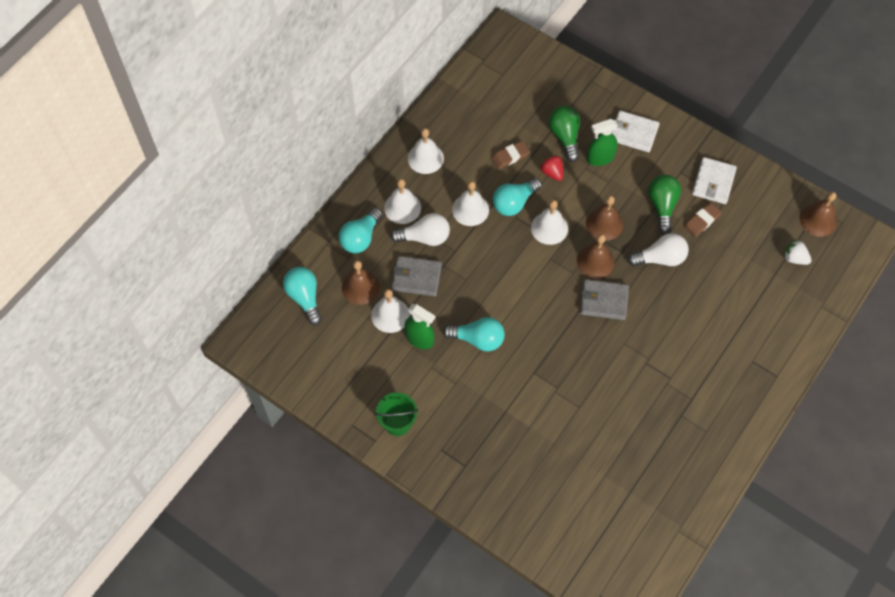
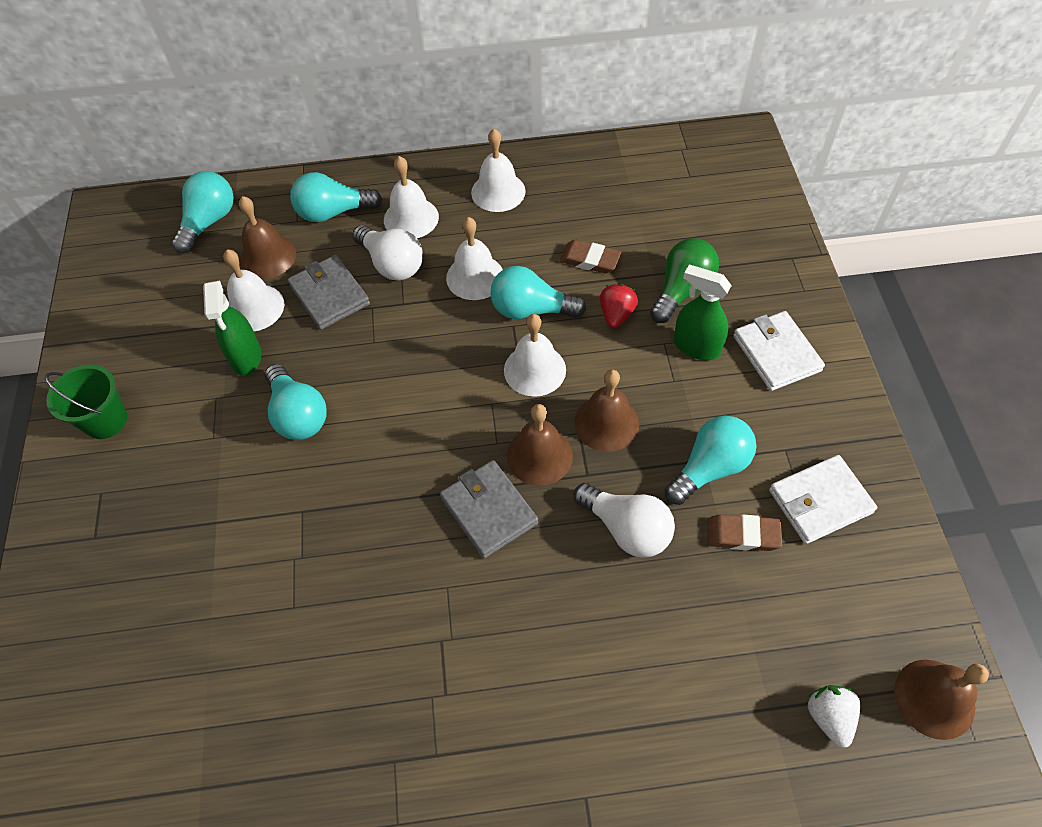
camera: 50 degrees right, 5 degrees down
green light bulb [648,174,681,233] -> turquoise light bulb [665,416,757,505]

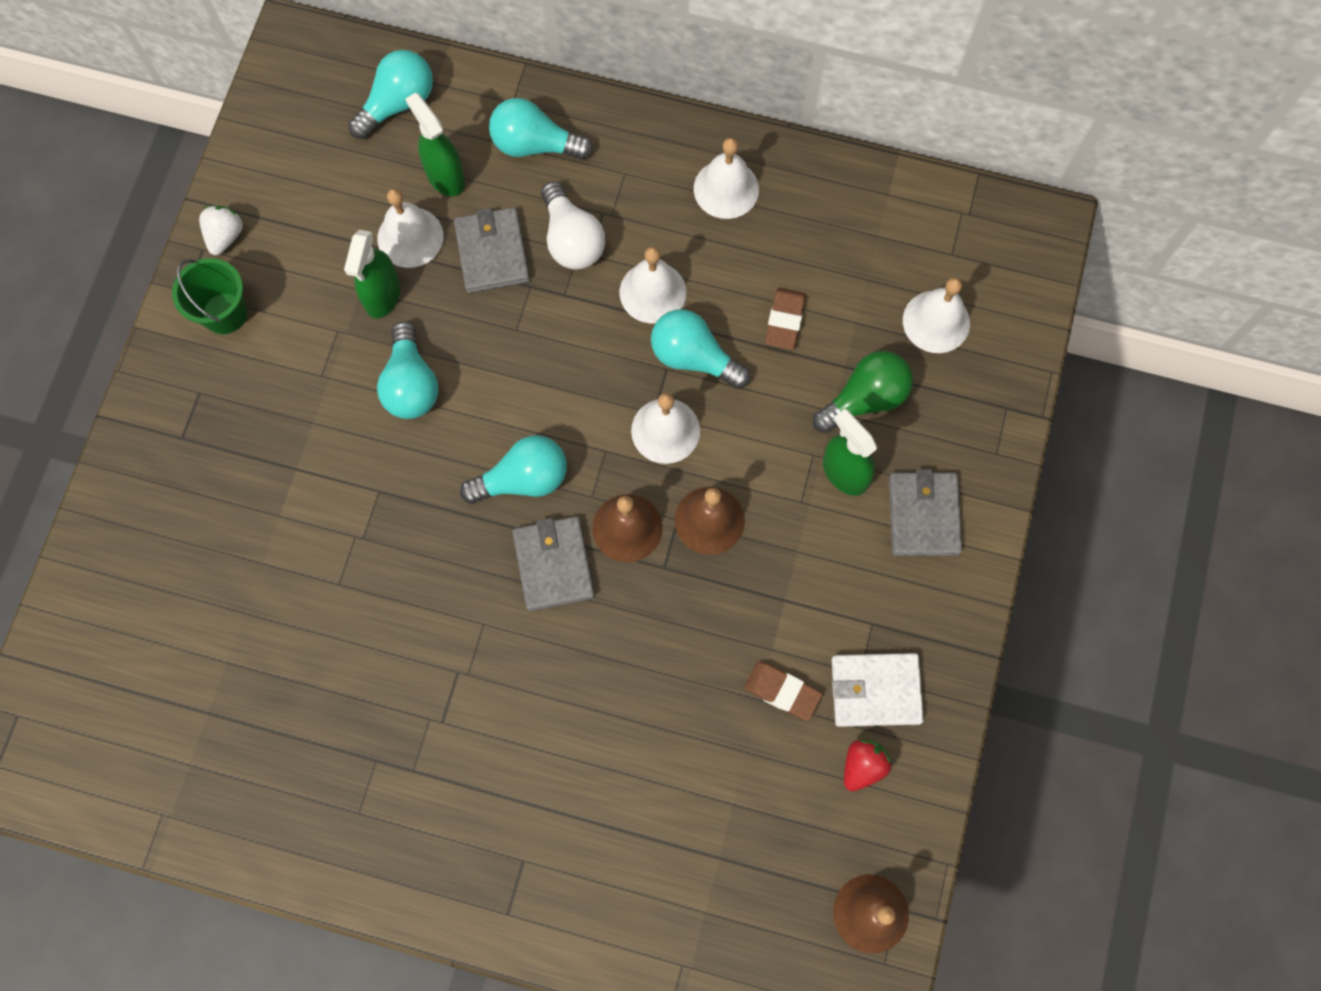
camera: 20 degrees right, 15 degrees up
brown bell [239,196,296,279] -> green spray bottle [405,92,465,196]
white bell [384,156,439,238] -> white bell moved to [903,278,970,353]
brown eraser [559,240,621,274] -> brown eraser turned 60 degrees clockwise [765,288,806,350]
white light bulb [574,483,675,558] -> none
red strawberry [600,284,638,328] -> red strawberry moved to [844,738,891,791]
turquoise light bulb [665,416,757,505] -> turquoise light bulb moved to [460,435,567,504]
white wallet [733,311,825,391] -> grey wallet [889,469,962,556]
white strawberry [808,685,860,748] -> white strawberry moved to [199,206,243,255]

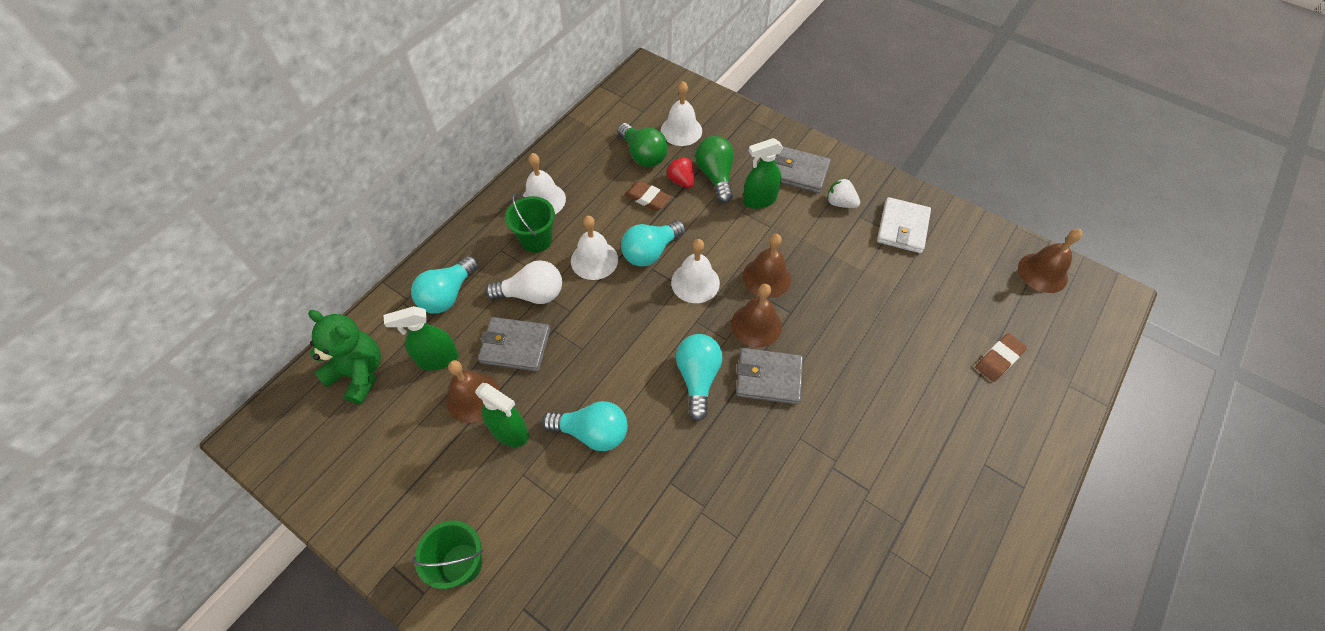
camera: 70 degrees left, 15 degrees down
white strawberry [199,206,243,255] -> white strawberry moved to [827,178,860,208]
turquoise light bulb [348,50,433,139] -> green teddy bear [308,310,381,405]
white bell [377,189,443,268] -> brown bell [446,360,500,423]
brown eraser [744,662,822,721] -> brown eraser moved to [975,333,1027,382]
red strawberry [844,738,891,791] -> red strawberry moved to [666,156,694,188]
none -> green bucket [505,193,555,253]
none -> green light bulb [617,123,668,167]

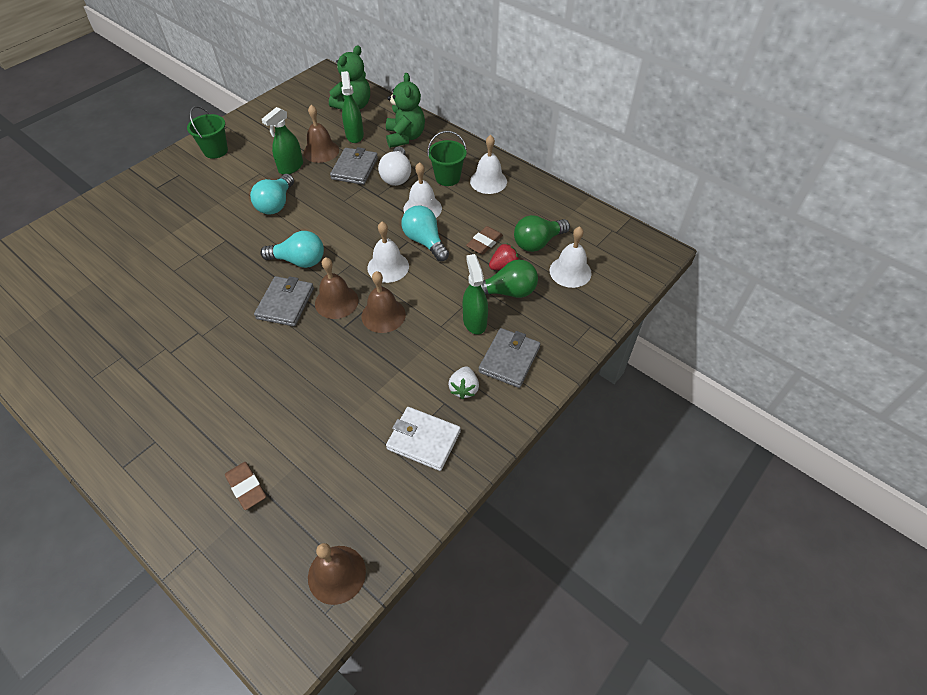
camera: 95 degrees right, 5 degrees down
turquoise light bulb [411,256,479,314] -> green teddy bear [386,73,425,148]
white strawberry [827,178,860,208] -> white strawberry turned 150 degrees clockwise [448,366,479,399]

